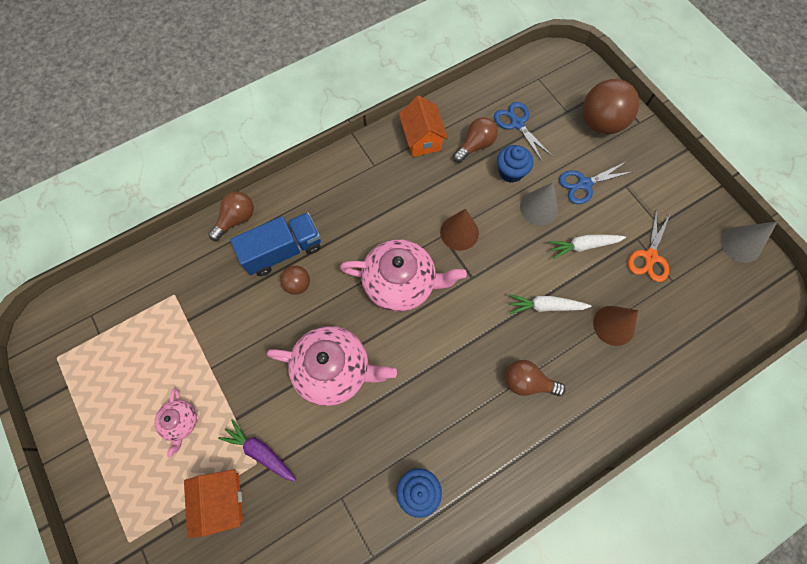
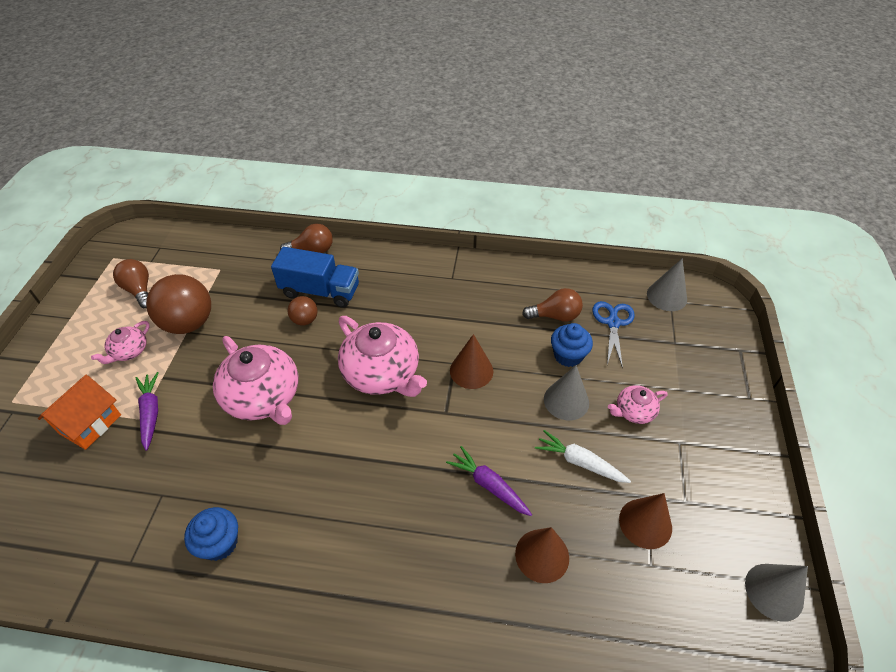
camera: 40 degrees right, 20 degrees down
orange house [399,96,448,157] -> none
brown light bulb [505,360,565,396] -> brown light bulb moved to [113,259,149,308]
white carrot [509,294,591,314] -> purple carrot [446,446,532,516]
blue scissors [559,161,634,204] -> pink teapot [608,385,667,424]
brown ball [583,79,639,134] -> brown ball moved to [146,274,211,334]
orange scissors [628,209,670,282] -> brown cone [619,493,672,549]
none -> grey cone [647,258,687,311]

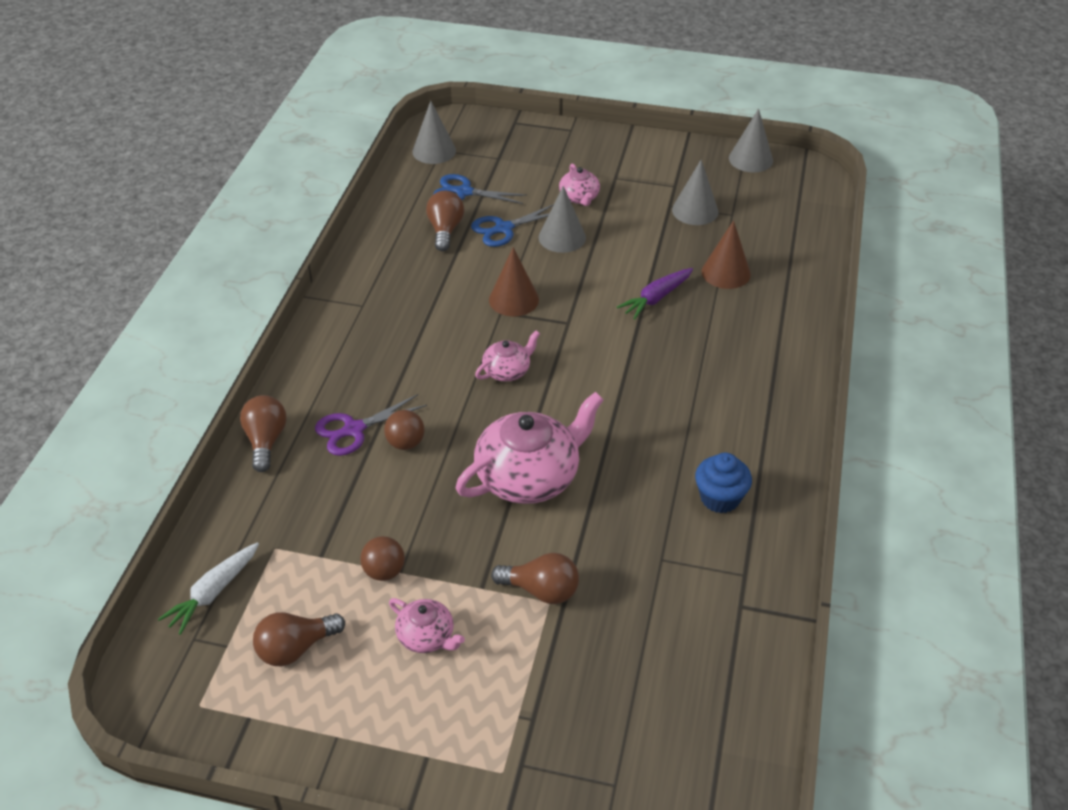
camera: 85 degrees left, 5 degrees down
orange house [38,375,121,450] -> none
purple carrot [135,372,159,451] -> brown light bulb [491,553,579,604]
brown ball [146,274,211,334] -> brown ball [360,536,405,581], size x0.50
blue truck [271,247,359,308] -> purple scissors [315,394,427,456]
pink teapot [338,316,427,397] -> pink teapot [475,330,540,382], size x0.50
white carrot [535,430,631,483] -> white carrot moved to [158,542,259,635]
blue cupcake [551,323,593,367] -> blue scissors [471,204,554,247]
brown cone [619,493,672,549] -> grey cone [672,160,718,225]

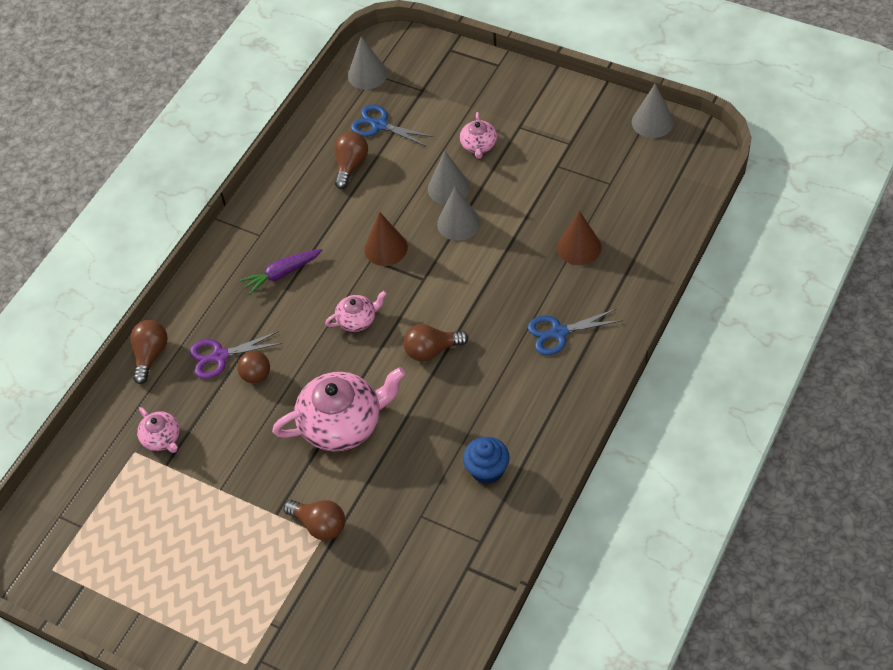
camera: 20 degrees right, 10 degrees up
white carrot [158,542,259,635] -> none
brown light bulb [253,612,345,666] -> brown light bulb moved to [403,324,468,361]
brown ball [360,536,405,581] -> none
pink teapot [389,598,465,653] -> pink teapot moved to [137,407,180,453]
blue scissors [471,204,554,247] -> blue scissors moved to [528,308,622,355]
purple carrot [617,268,693,319] -> purple carrot moved to [240,249,323,295]
grey cone [672,160,718,225] -> grey cone moved to [437,187,481,241]

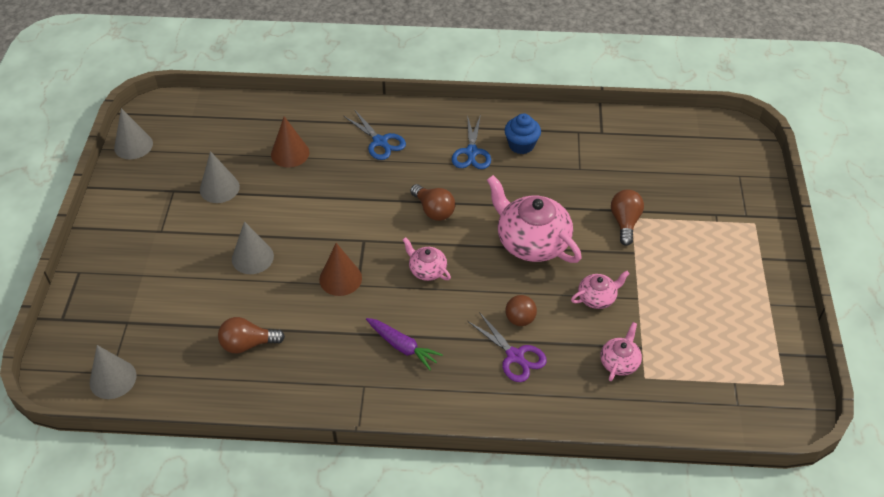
camera: 120 degrees left, 5 degrees down
brown light bulb [130,320,168,384] -> none
blue scissors [351,105,433,146] -> blue scissors moved to [452,115,491,169]
grey cone [437,187,481,241] -> grey cone moved to [200,151,240,203]
pink teapot [460,112,497,159] -> pink teapot moved to [571,271,629,309]

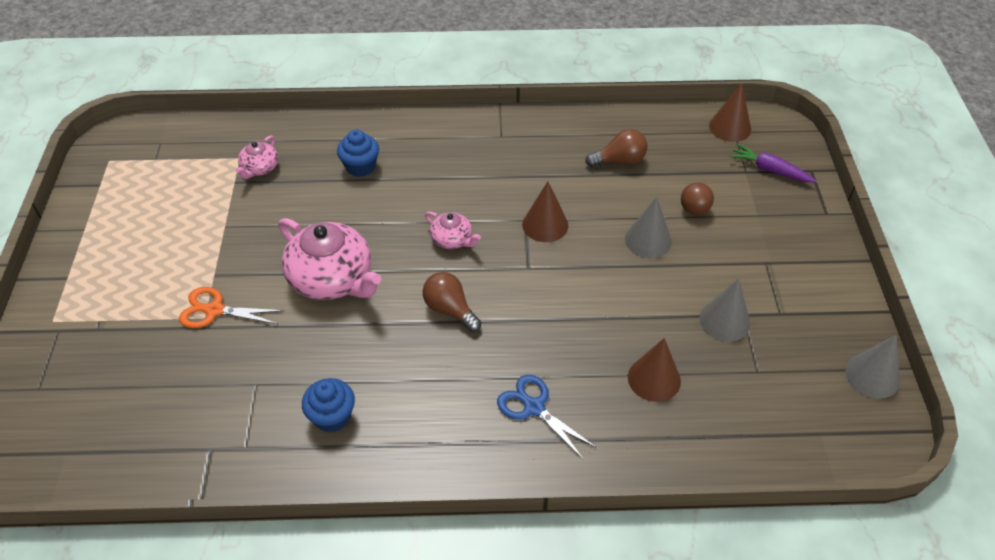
camera: 175 degrees right, 0 degrees up
grey cone [90,345,136,399] -> brown cone [709,83,751,142]
purple carrot [366,318,443,370] -> purple carrot moved to [730,144,816,182]
blue scissors [452,115,491,169] -> none
purple scissors [468,312,547,382] -> blue cupcake [337,130,379,177]
brown ball [505,295,537,326] -> brown ball moved to [681,182,714,215]
pink teapot [571,271,629,309] -> none
brown light bulb [611,189,644,246] -> orange scissors [179,287,284,328]

